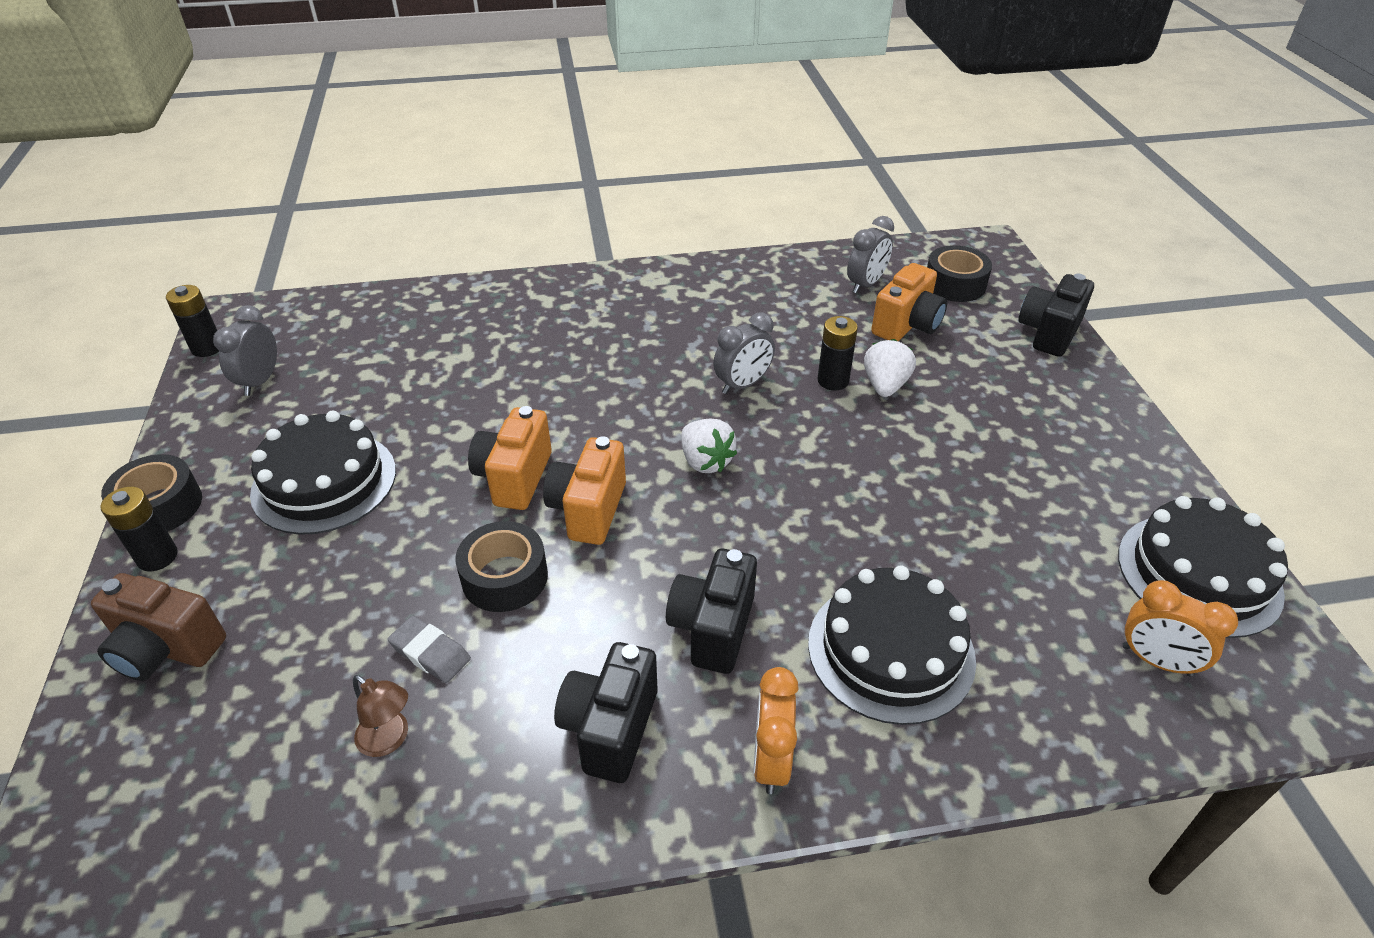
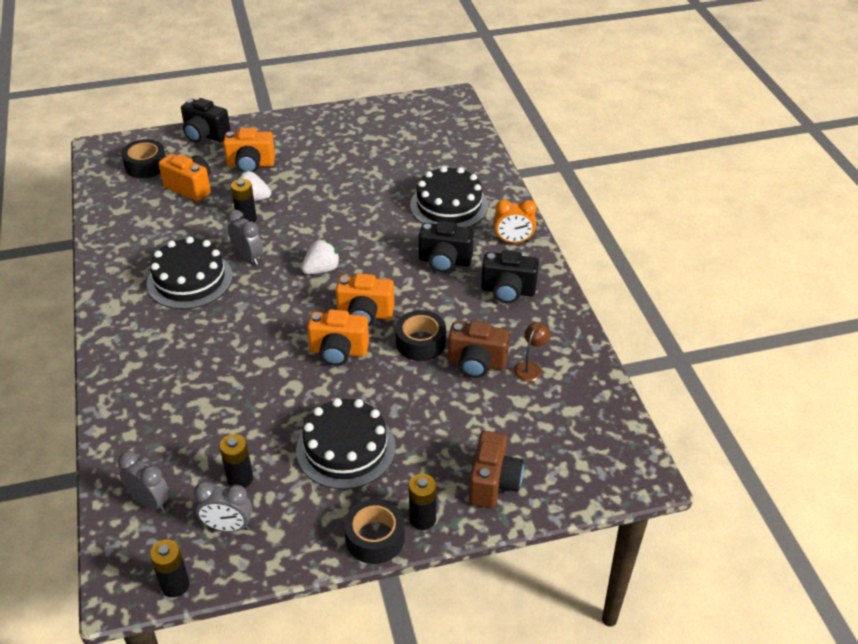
camera: 95 degrees left, 0 degrees up
grey eraser [388,616,471,683] -> brown camera [448,321,510,378]
grey clock [847,216,894,293] -> grey clock moved to [118,451,170,512]
black cake [1118,496,1288,638] -> black cake moved to [147,237,233,309]
orange clock [1122,580,1238,676] -> none
none -> black battery [219,434,253,488]
none -> orange camera [223,128,275,172]

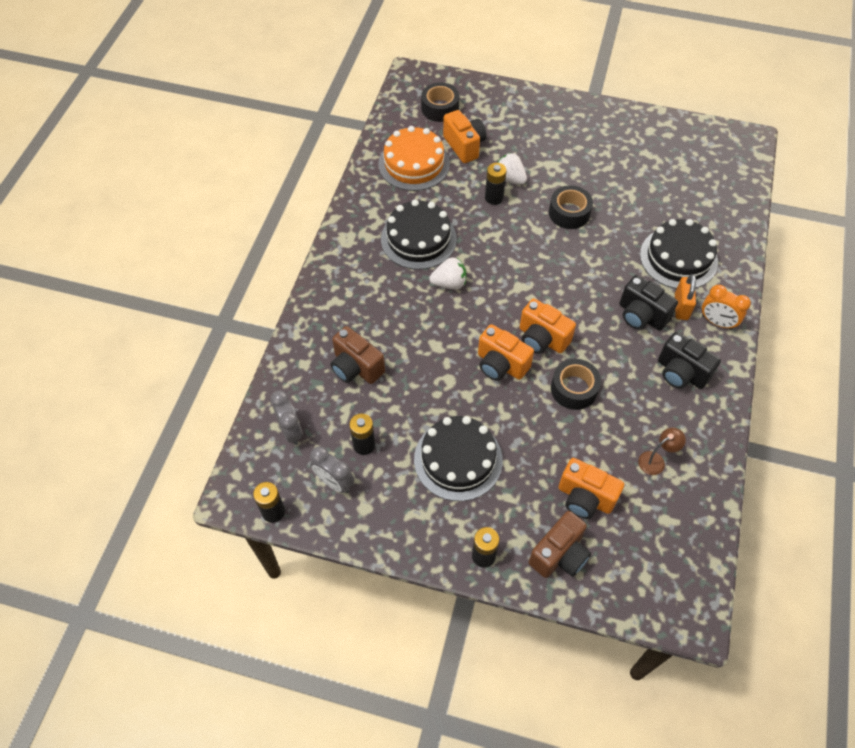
camera: 30 degrees right, 15 degrees up
black camera [181,98,231,143] -> none
orange camera [223,128,275,172] -> orange camera moved to [559,458,624,519]
grey clock [227,210,263,265] -> none
white strawberry [301,240,340,274] -> white strawberry moved to [429,257,466,289]
black tape [344,499,405,564] -> black tape moved to [549,185,593,229]
brown camera [448,321,510,378] -> brown camera moved to [331,326,385,384]
none -> orange cake [378,126,450,191]
none -> orange padlock [675,274,696,320]

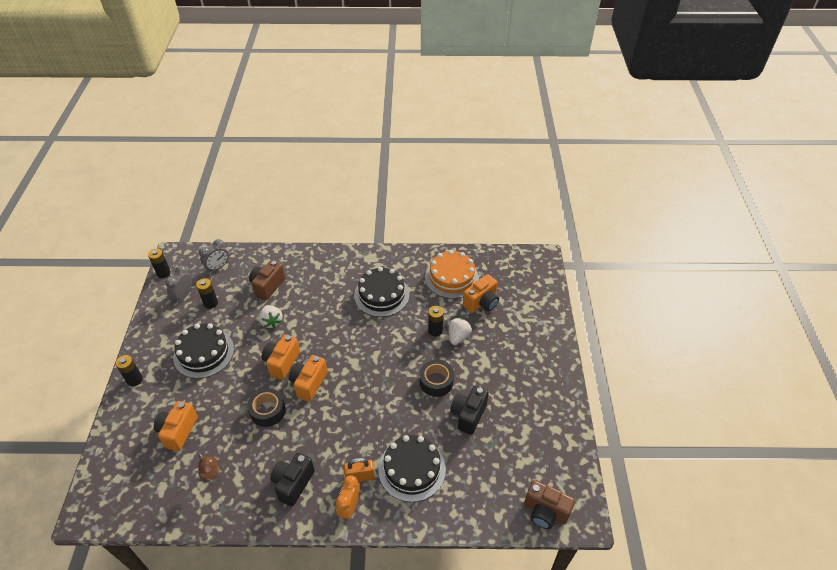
camera: 75 degrees right, 10 degrees down
black tape [421,82,460,122] -> none
white strawberry [429,257,466,289] -> white strawberry moved to [259,305,283,328]
brown camera [529,511,591,578] -> brown camera moved to [524,480,575,529]
black camera [619,275,678,331] -> black camera moved to [450,386,489,435]

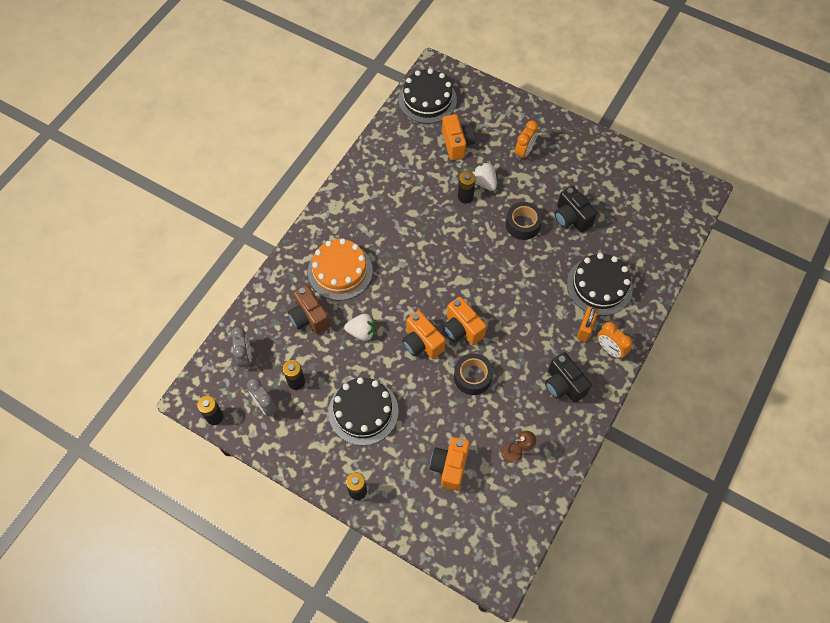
camera: 60 degrees left, 15 degrees up
orange camera [154,401,198,451] -> orange camera turned 60 degrees clockwise [430,437,470,491]
black cake [354,267,410,317] -> black cake moved to [398,69,457,124]
orange cake [425,250,479,299] -> orange cake moved to [308,239,373,300]
brown camera [524,480,575,529] -> none
none -> orange clock [515,120,538,161]

